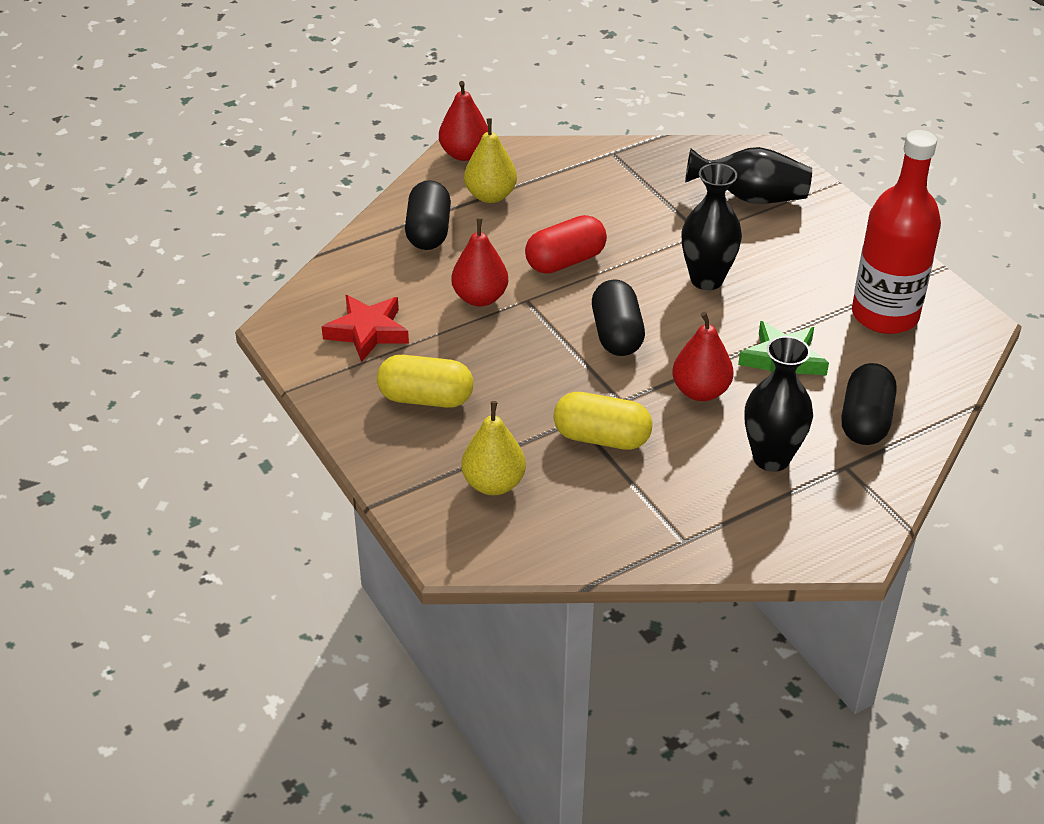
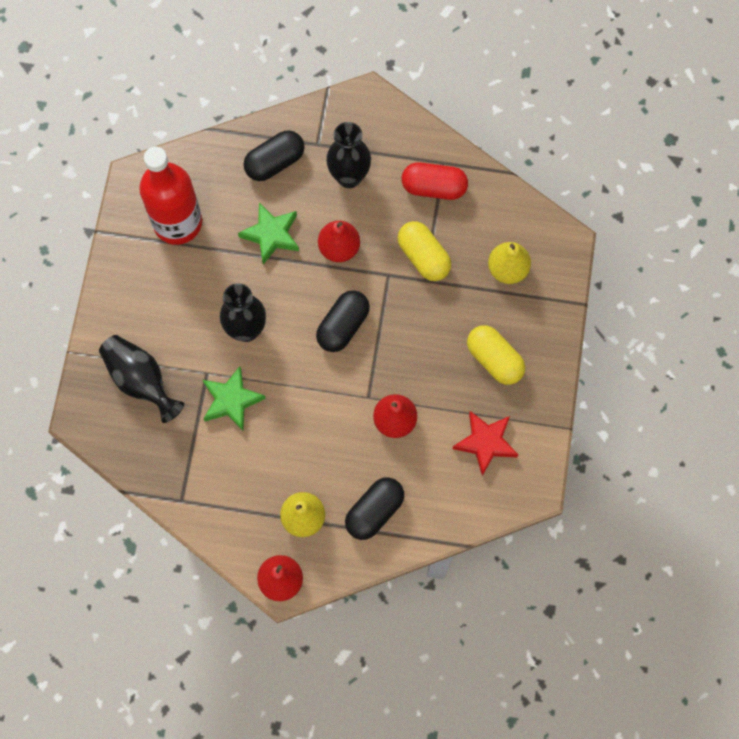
camera: 140 degrees left, 30 degrees up
red capsule [525,215,607,274] -> red capsule moved to [402,162,468,200]
none -> green star [203,366,266,431]

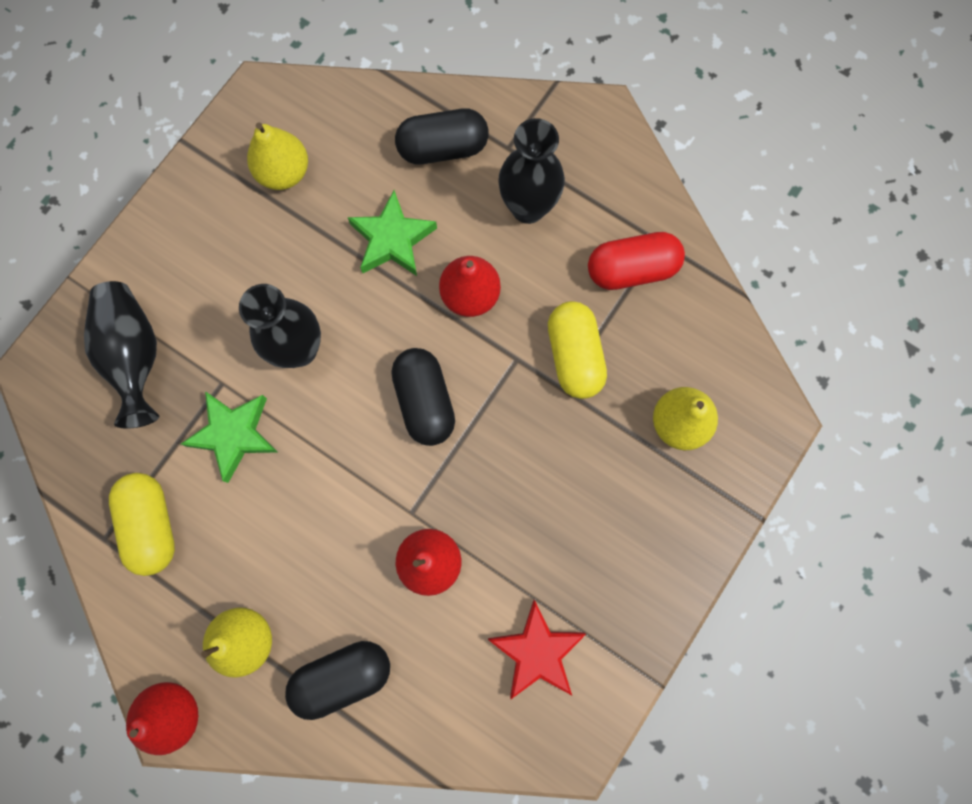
camera: 25 degrees right, 5 degrees up
red bottle [139,147,202,245] -> yellow pear [247,122,308,190]
black capsule [316,290,370,352] -> black capsule turned 75 degrees counterclockwise [391,348,455,446]
red capsule [402,162,468,200] -> red capsule turned 45 degrees counterclockwise [588,232,685,290]
yellow capsule [467,325,525,385] -> yellow capsule moved to [109,473,175,576]

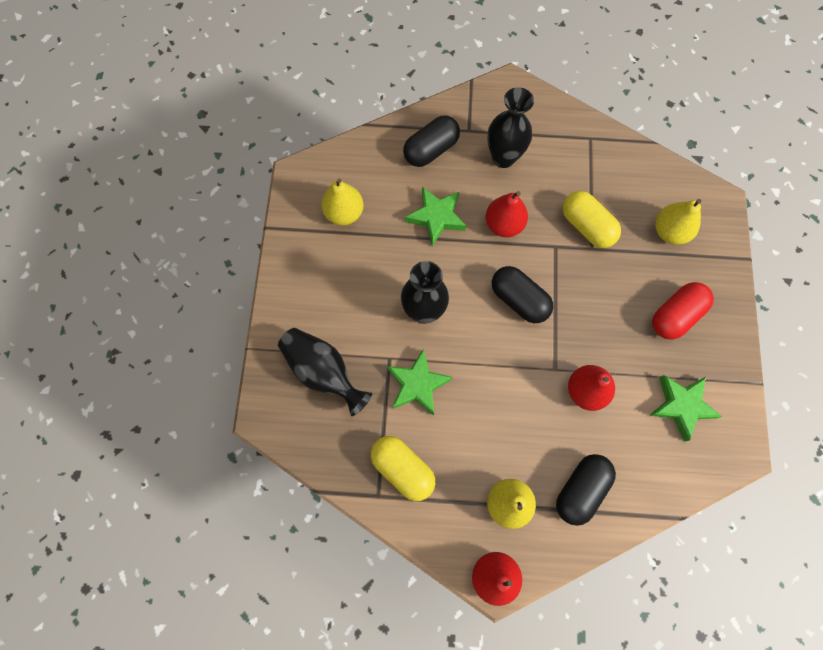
camera: 30 degrees left, 5 degrees down
red star [488,600,586,699] -> green star [649,375,722,442]
red capsule [588,232,685,290] -> red capsule moved to [652,282,714,340]

